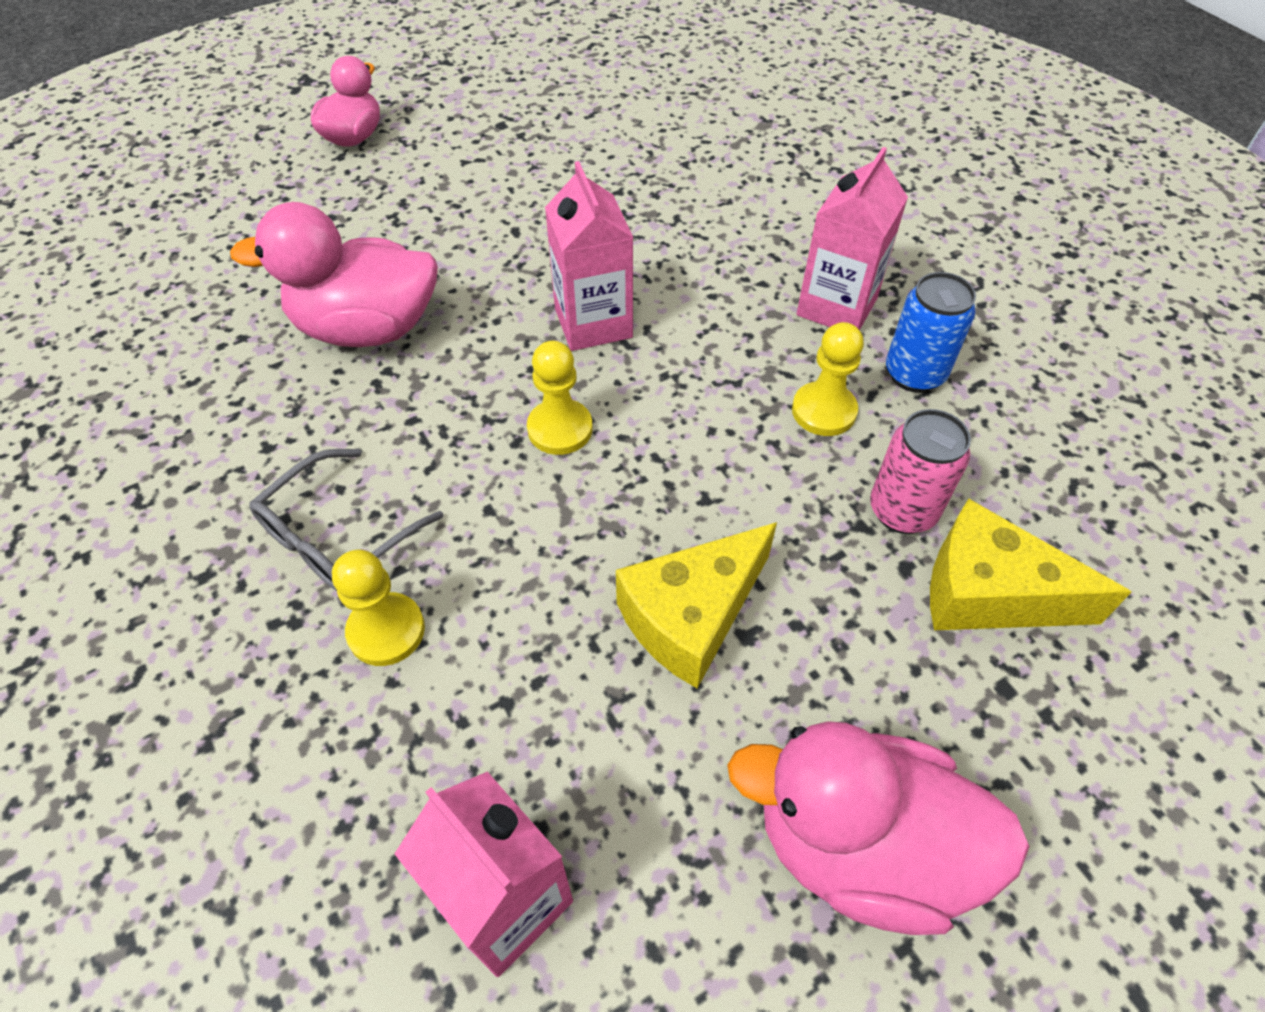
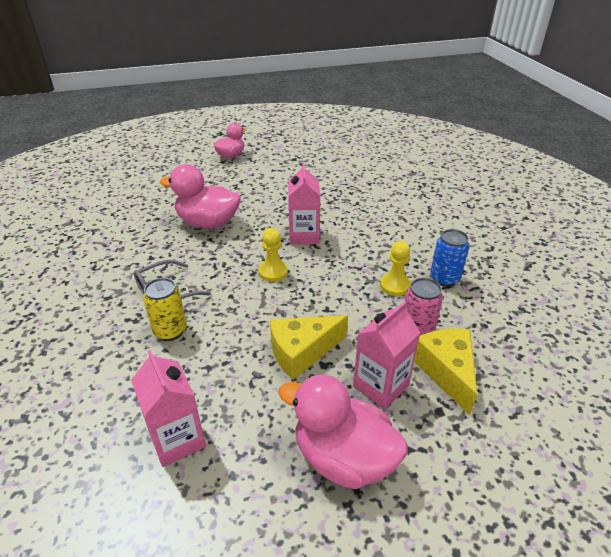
camera: 15 degrees right, 15 degrees down
yellow pawn [332,550,425,666] -> yellow can [143,278,187,341]
pink carton [797,147,908,330] -> pink carton moved to [353,301,420,409]
yellow cheese [930,499,1131,630] -> yellow cheese turned 45 degrees clockwise [414,329,477,415]

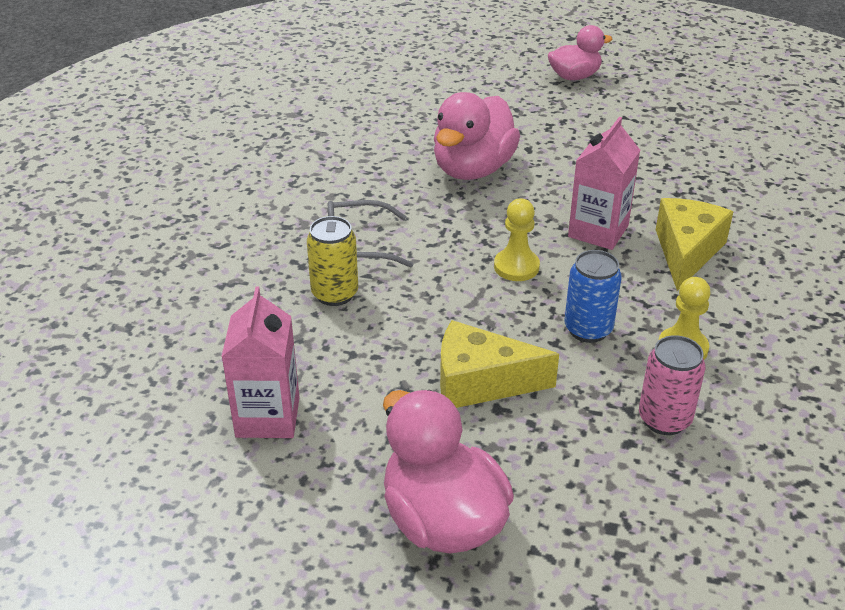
camera: 30 degrees right, 0 degrees up
pink duck [160,164,241,228] -> pink duck turned 105 degrees counterclockwise [434,92,520,180]
pink carton [353,301,420,409] -> none
yellow cheese [414,329,477,415] -> yellow cheese moved to [656,198,733,291]
blue can [431,229,469,287] -> blue can moved to [564,250,622,343]

